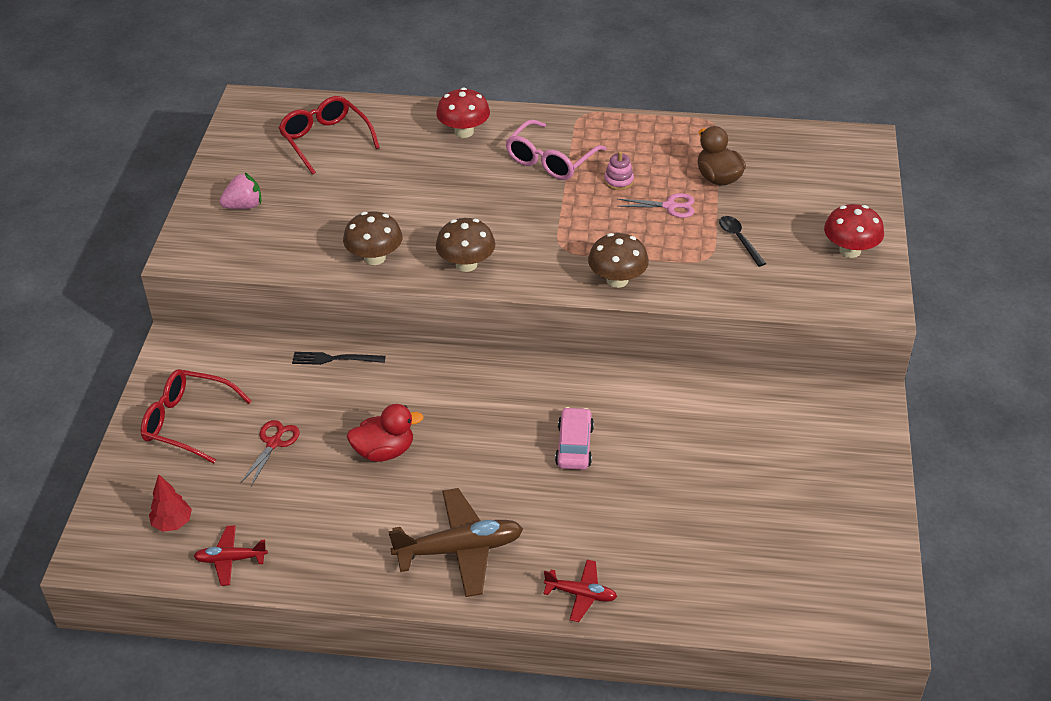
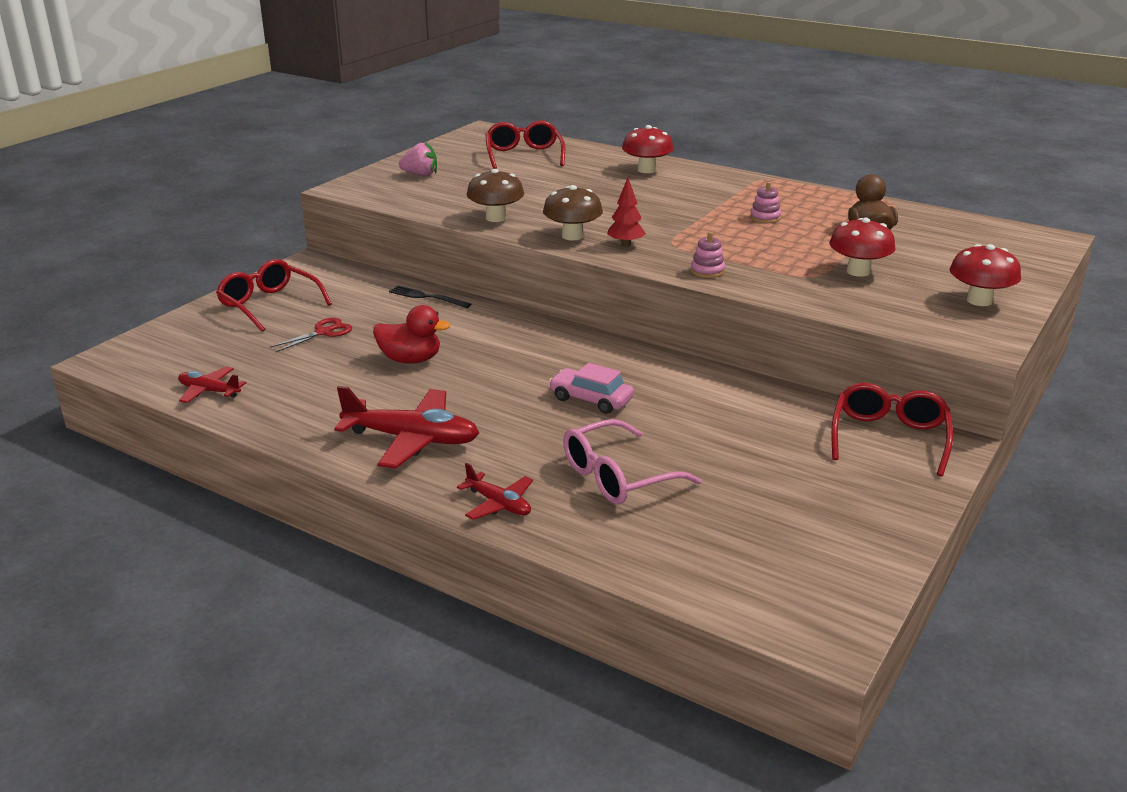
camera: 25 degrees right, 15 degrees down
red tree [149,474,192,532] -> red tree moved to [607,178,646,247]
brown plane [388,488,523,597] -> red plane [334,386,479,469]
pink glasses [505,119,607,180] -> pink glasses moved to [563,419,702,505]
pink car [555,407,594,470] -> pink car turned 90 degrees counterclockwise [549,363,634,414]
brown mushroom [588,233,649,288] -> pink stacking toy [691,232,725,278]
pink scissors [617,193,694,218] -> none
black spoon [719,216,766,267] -> red mushroom [829,218,896,277]
none -> red glasses [831,383,953,477]

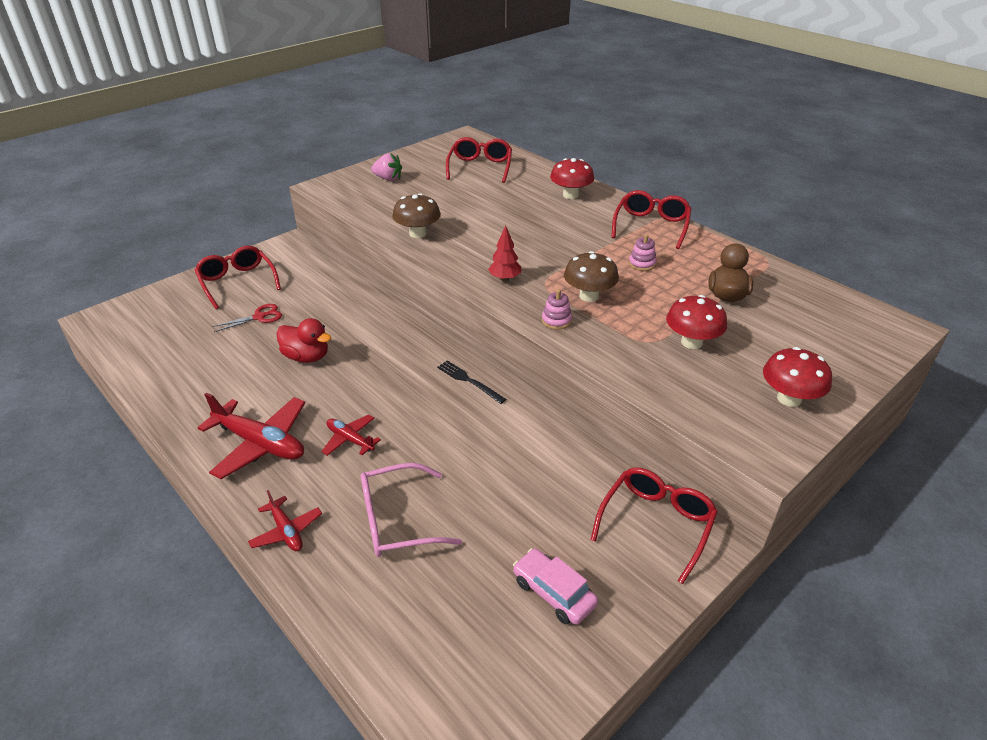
camera: 15 degrees right, 10 degrees up
red plane [178,366,246,403] -> red plane moved to [321,414,381,456]
black fork [389,286,471,308] -> black fork moved to [437,360,506,404]
brown mushroom [543,185,603,241] -> brown mushroom moved to [564,251,619,302]
pink car [549,363,634,414] -> pink car moved to [513,548,598,625]
none -> red glasses [612,190,691,249]

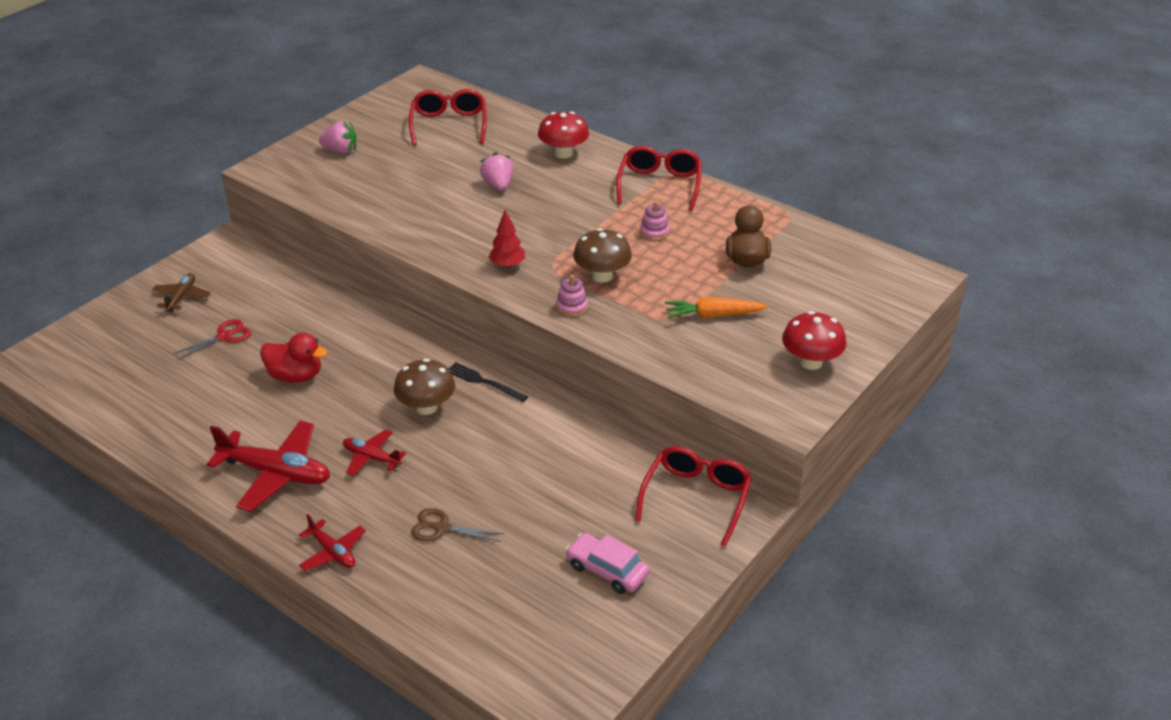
camera: 10 degrees left, 0 degrees up
red glasses [195,246,281,309] -> brown plane [152,273,211,312]
pink glasses [361,463,462,557] -> brown scissors [411,508,504,542]
brown mushroom [392,193,441,238] -> brown mushroom moved to [394,359,455,415]
red mushroom [666,295,727,349] -> orange carrot [665,297,768,319]
none -> pink strawberry [480,152,513,191]

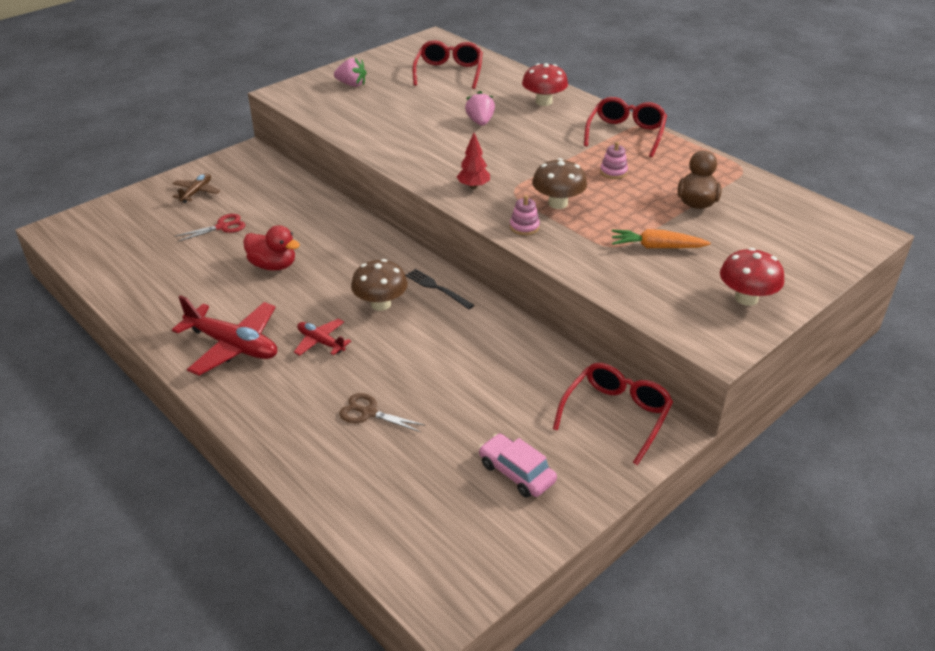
camera: 10 degrees right, 0 degrees up
red plane [299,514,366,571] -> none

